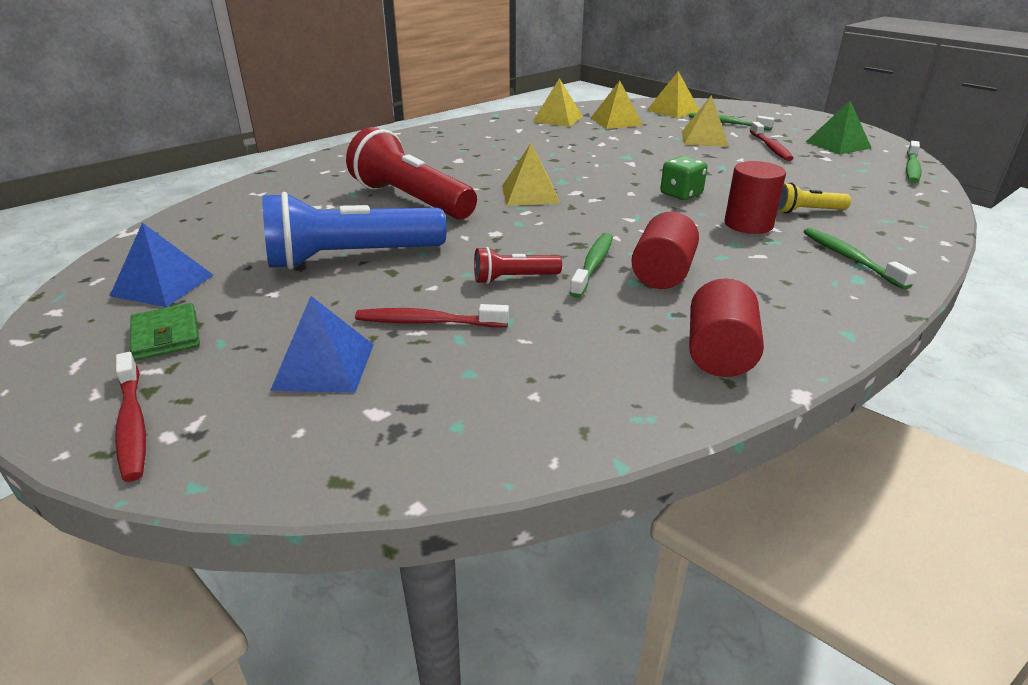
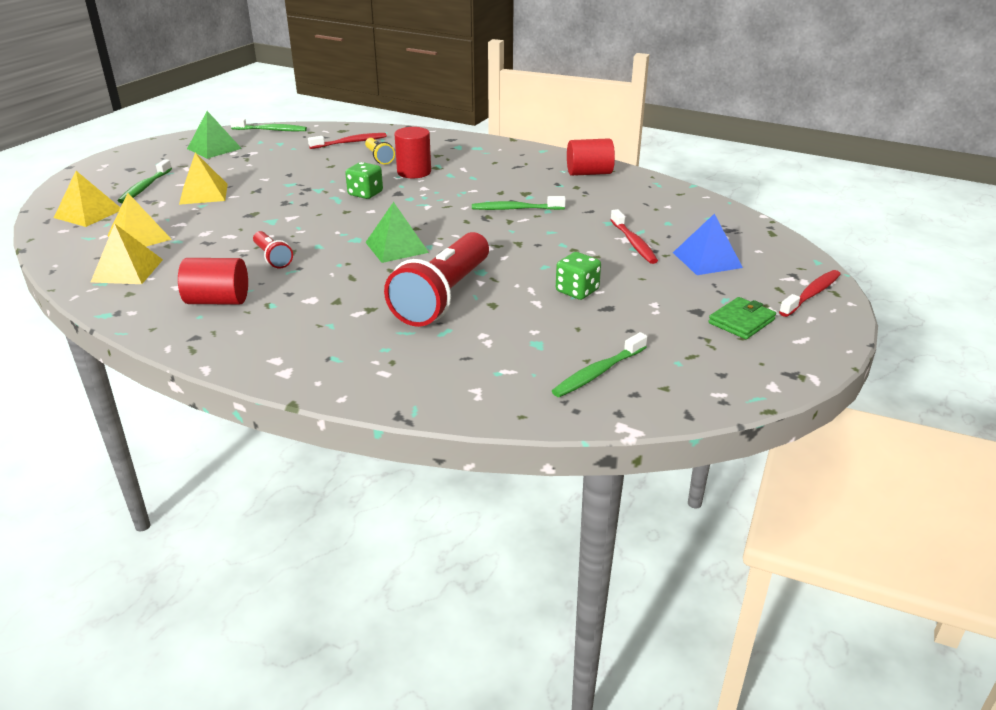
camera: 110 degrees left, 0 degrees up
blue pyramid [110,223,213,307] -> none
blue flashlight [262,192,446,270] -> green dice [556,252,601,300]
red flashlight [474,247,562,284] -> red flashlight moved to [253,231,293,269]
yellow pyramid [502,144,560,206] -> green pyramid [365,202,429,263]
red cylinder [631,212,699,289] -> red cylinder moved to [178,258,248,305]
red toothbrush [750,122,793,161] -> red toothbrush moved to [308,133,387,149]
green toothbrush [803,228,917,290] -> green toothbrush moved to [552,332,647,397]

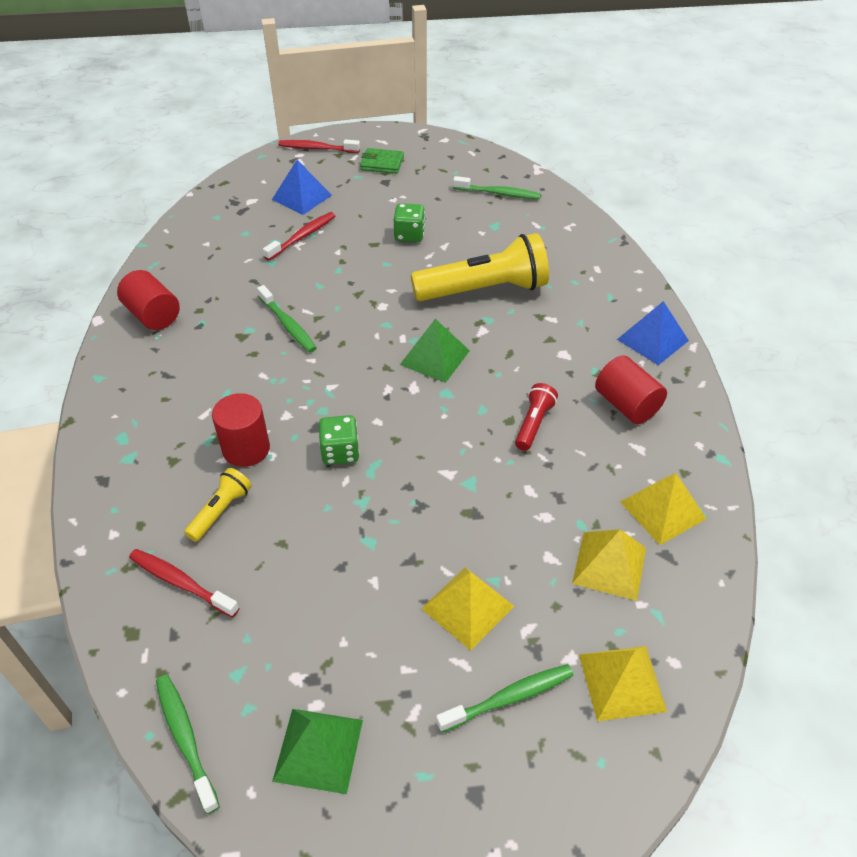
camera: 125 degrees left, 15 degrees up
red flashlight [384,232,489,327] -> yellow flashlight [411,233,549,301]
none -> blue pyramid [617,301,689,365]

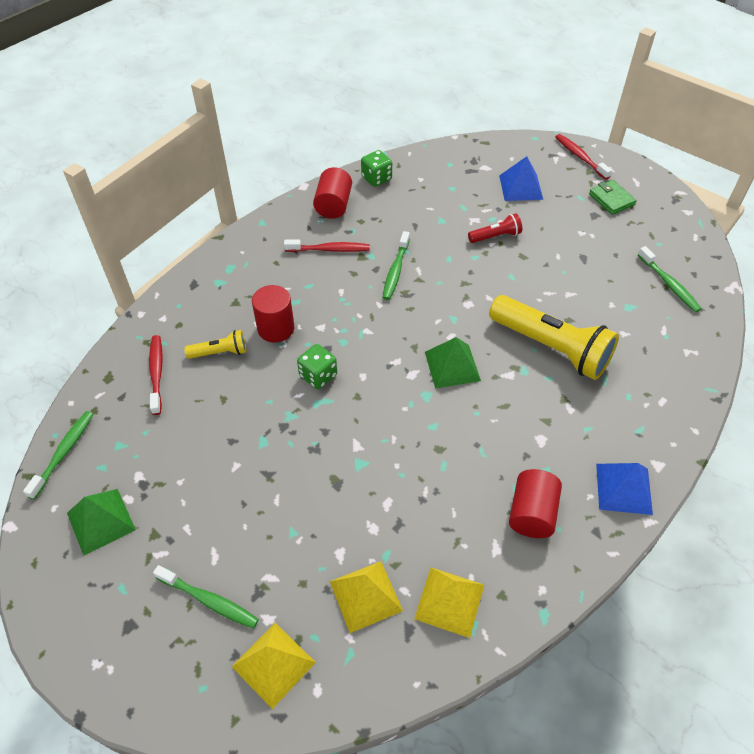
camera: 50 degrees right, 5 degrees up
red toothbrush [263,212,335,261] -> red toothbrush moved to [284,240,370,252]
green dice [394,203,425,242] -> green dice moved to [361,150,392,187]
yellow pyramid [421,567,514,651] -> none
red flashlight [515,383,558,451] -> red flashlight moved to [468,213,522,243]

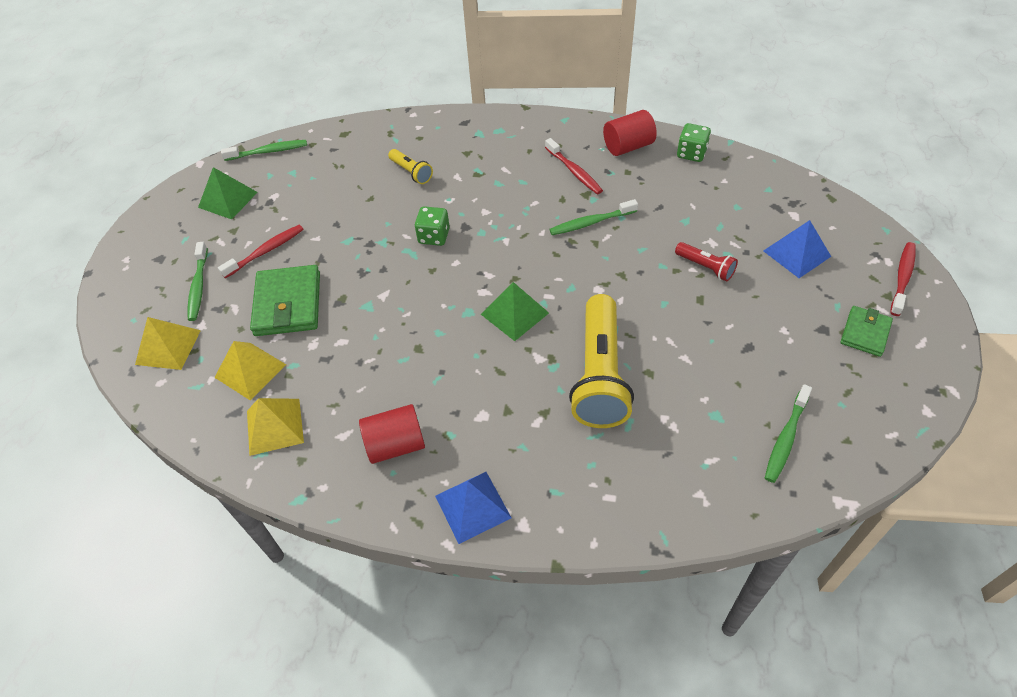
camera: 60 degrees right, 0 degrees up
red toothbrush [149,335,163,415] -> red toothbrush moved to [218,225,303,278]
red cylinder [252,285,294,343] -> none
none -> green wallet [250,265,320,336]

